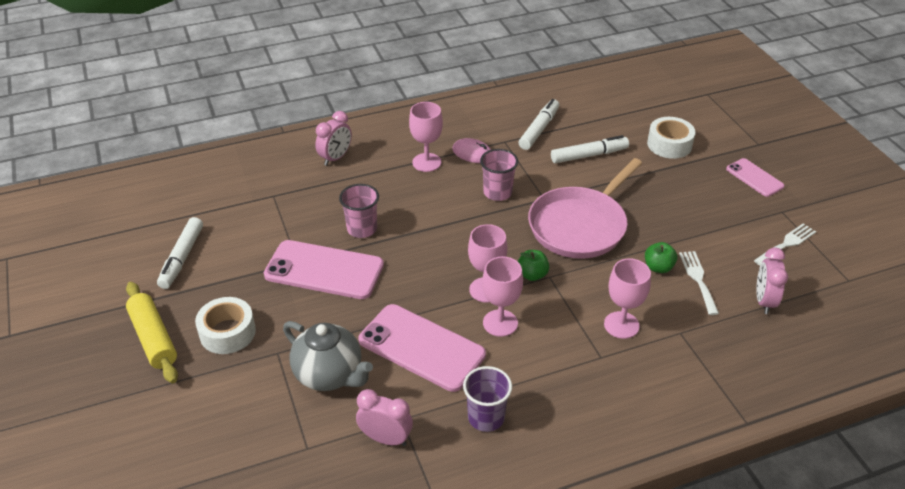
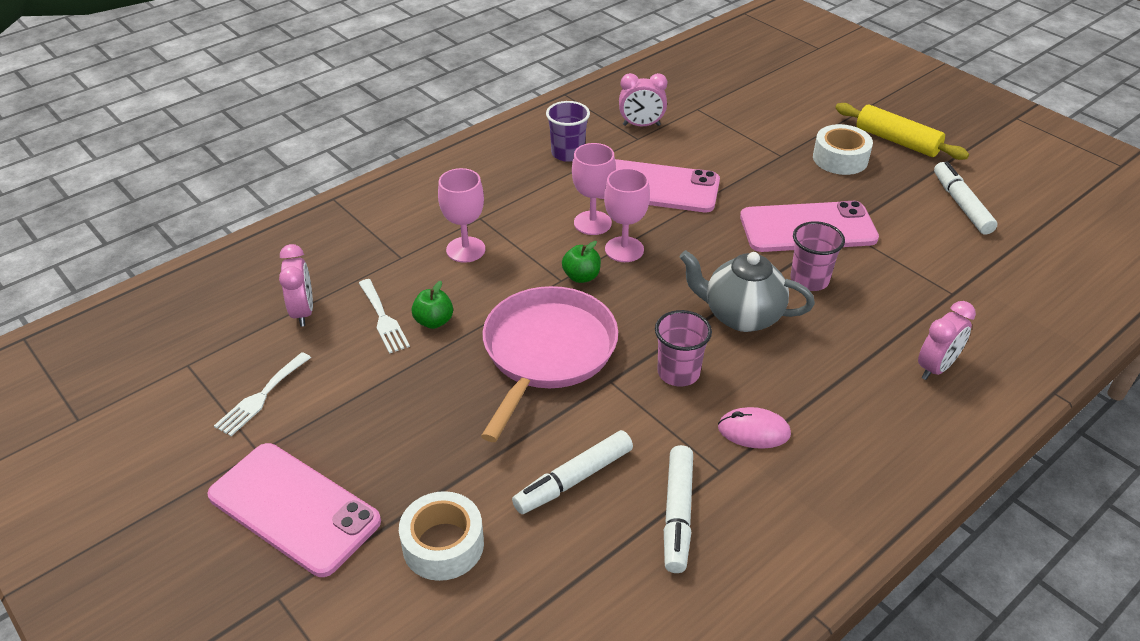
camera: 160 degrees right, 0 degrees up
grey teapot [283,321,373,391] -> grey teapot moved to [680,250,815,332]
pink clock [315,111,352,166] -> pink clock turned 150 degrees counterclockwise [918,301,976,380]
pink goblet [409,102,443,172] -> none
pink phone [726,158,785,197] -> pink phone [208,443,381,577], size x1.81

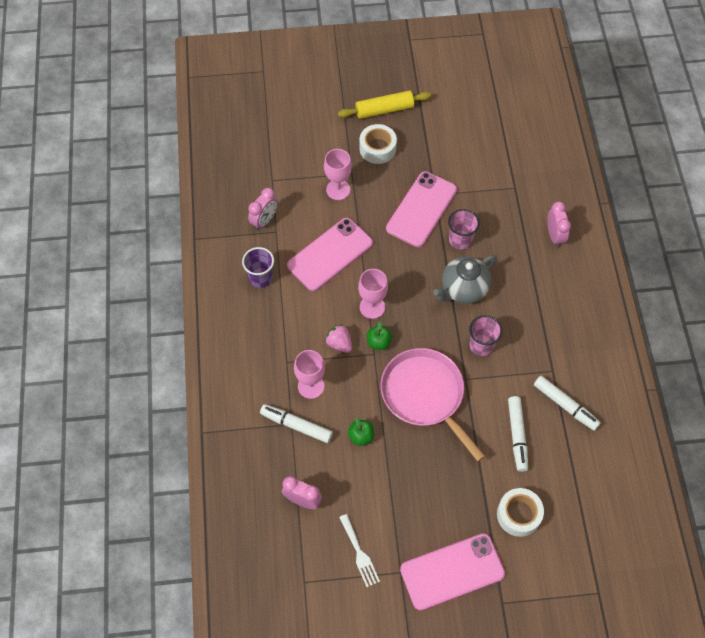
camera: 55 degrees left, 20 degrees up
white fork [359,279,410,354] -> none
pink goblet [572,143,616,235] -> pink goblet moved to [324,149,352,200]
pink mouse [718,407,791,449] -> none
white marker [934,161,997,234] -> white marker moved to [260,404,333,443]
none -> pink strawberry [325,324,352,353]

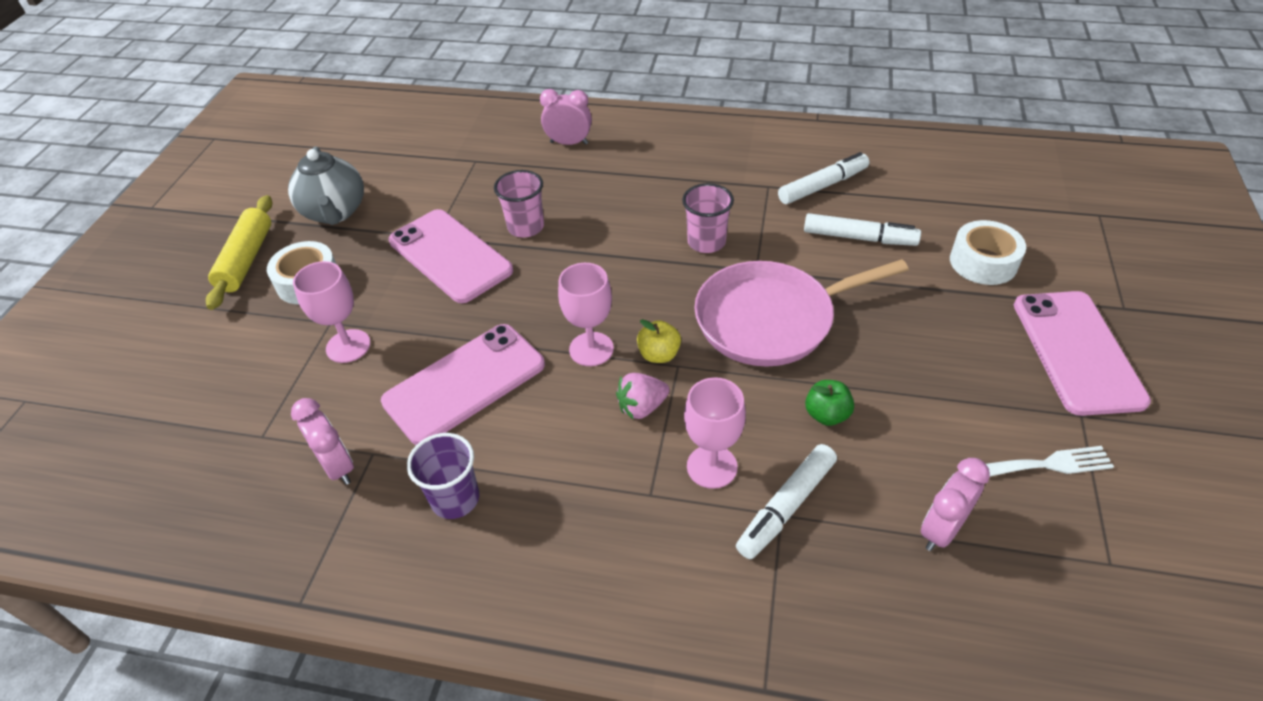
camera: 70 degrees left, 15 degrees down
pink phone [287,218,373,291] -> pink phone turned 75 degrees clockwise [381,324,545,445]
green apple [367,322,392,350] -> yellow apple [637,319,681,363]
grey teapot [433,255,497,304] -> grey teapot moved to [288,146,364,225]

